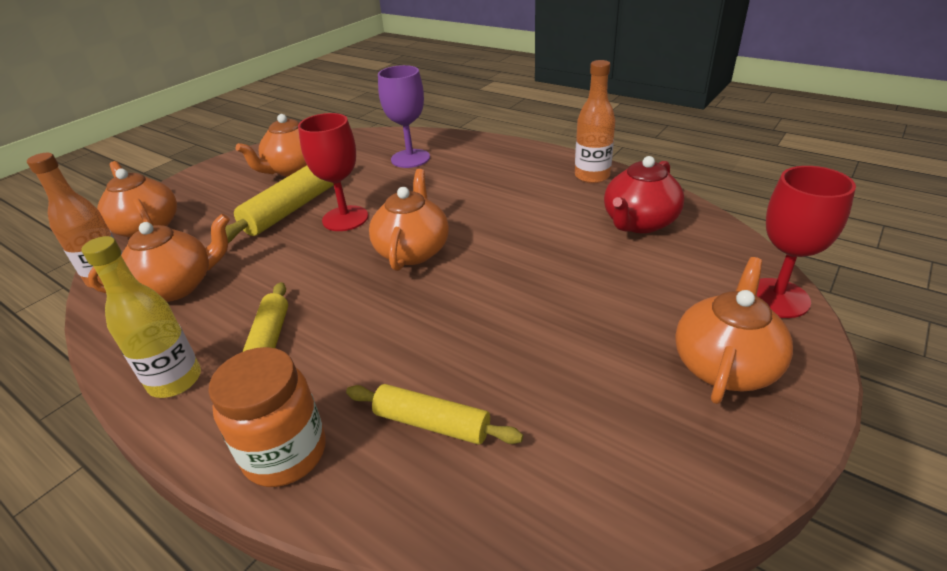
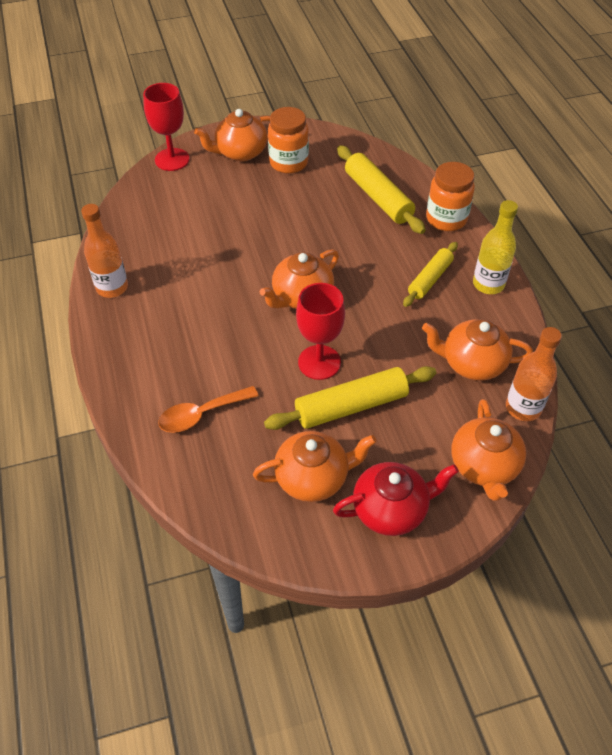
camera: 145 degrees left, 15 degrees up
yellow rolling pin [346,384,523,444] -> yellow rolling pin [337,145,426,234], size x1.55
purple goblet [378,65,430,168] -> orange spoon [158,386,259,433]
red teapot [604,156,684,233] -> red teapot moved to [333,462,459,536]
none -> orange jar [268,107,309,174]

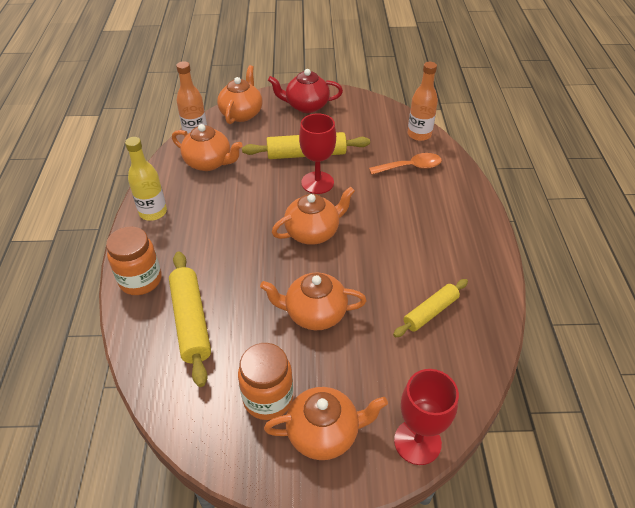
camera: 165 degrees left, 5 degrees down
orange bottle [81,204,128,298] -> orange bottle moved to [408,62,438,141]
orange teapot [253,431,377,502] -> orange teapot moved to [260,273,367,330]
yellow rolling pin [403,242,458,307] -> yellow rolling pin moved to [393,279,468,337]

